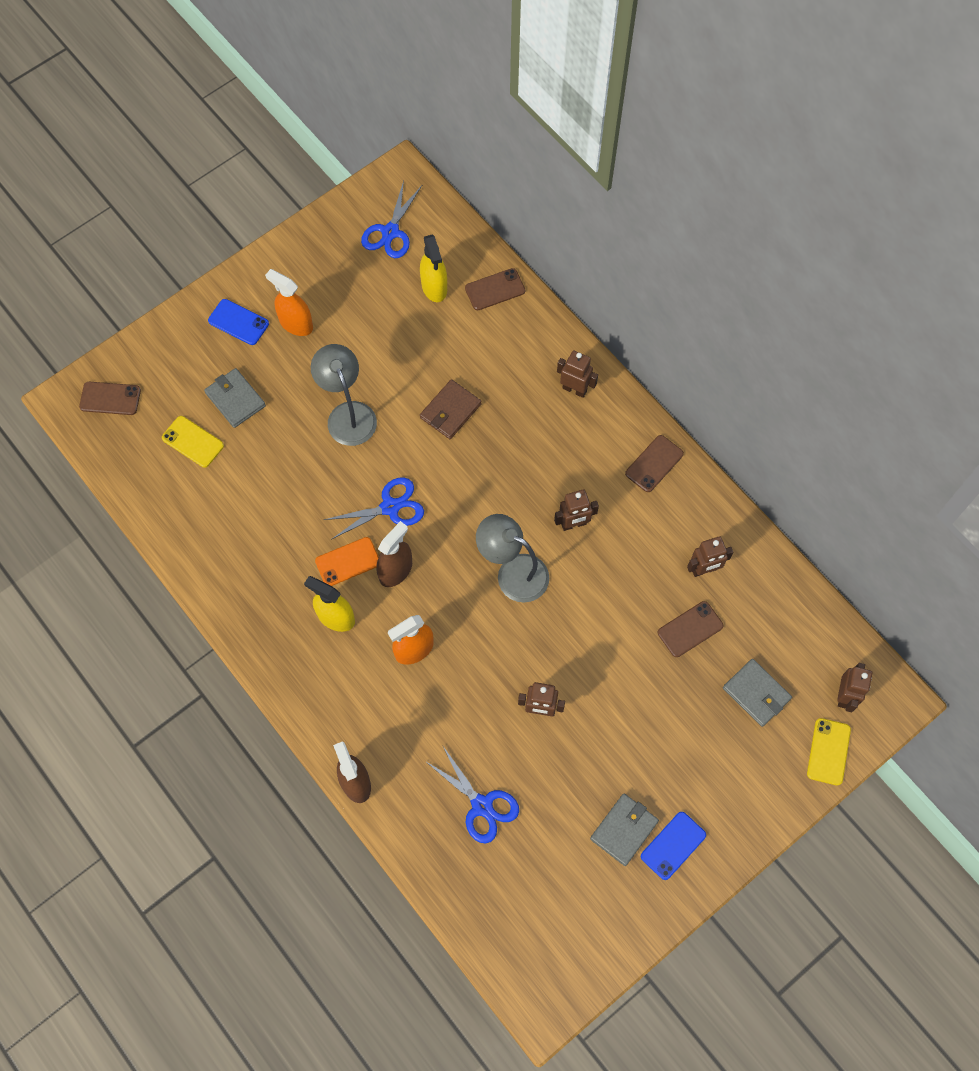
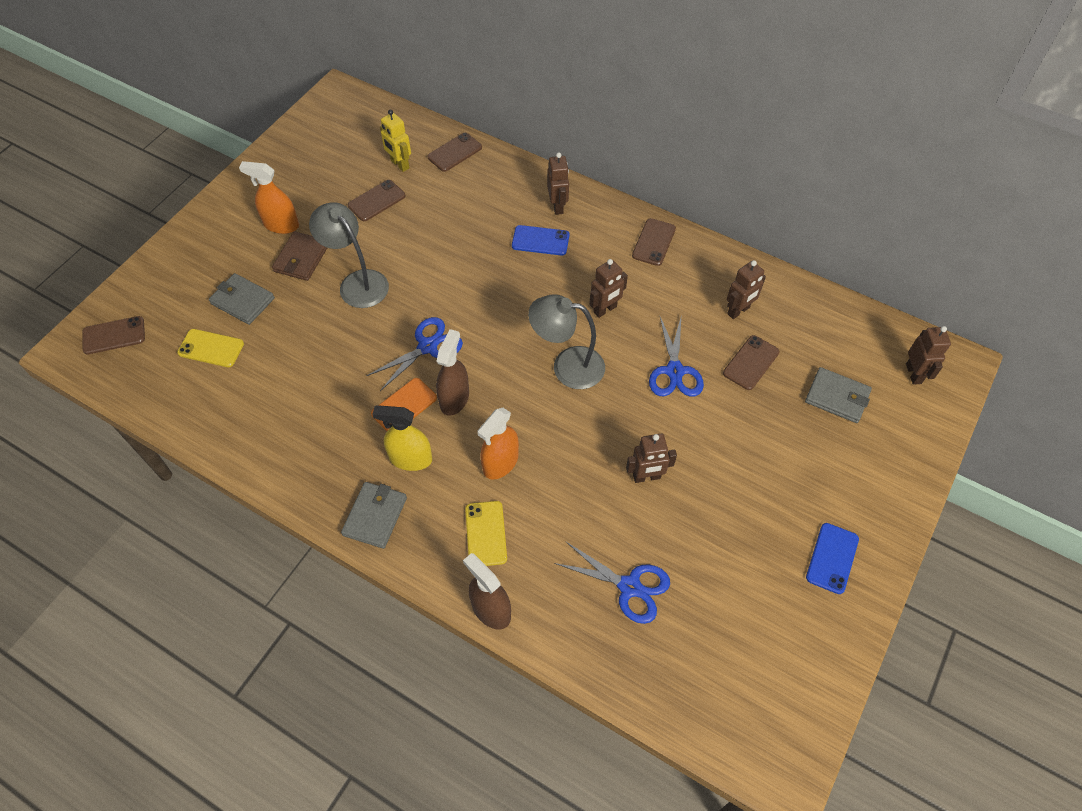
camera: 20 degrees left, 10 degrees down
blue phone [208,299,269,345] -> blue phone moved to [512,225,570,255]
blue scissors [361,181,422,258] -> blue scissors moved to [649,314,704,397]
yellow spray bottle [420,234,447,302] -> yellow robot [380,110,411,172]
brown wallet [420,379,482,439] -> brown wallet moved to [272,231,327,281]
brown robot [557,351,598,398] -> brown robot turned 75 degrees clockwise [547,152,569,215]
grey wallet [590,794,659,866] -> grey wallet moved to [341,482,407,549]
yellow phone [807,718,851,786] -> yellow phone moved to [465,501,507,566]
none -> brown phone [348,180,405,221]

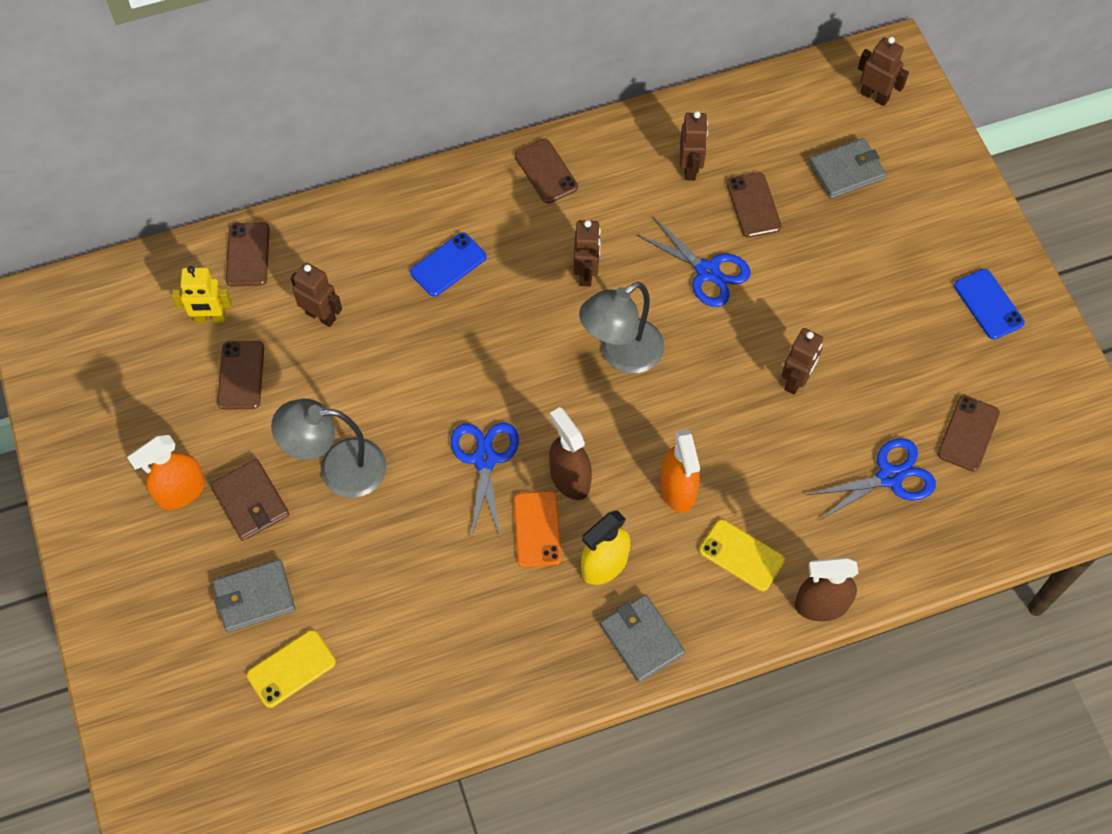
camera: 50 degrees left, 5 degrees up
brown phone [82,316,145,354] -> brown phone moved to [938,395,1000,472]
brown robot [547,152,569,215] -> brown robot moved to [291,262,342,327]

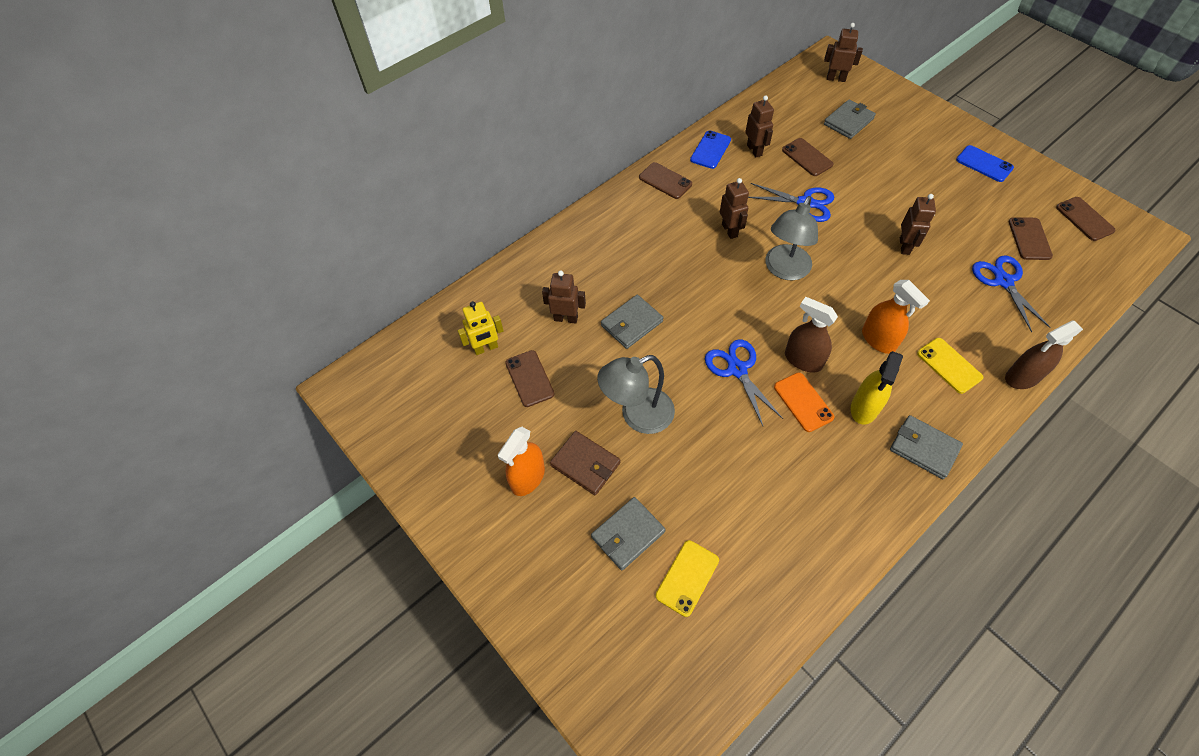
camera: 20 degrees left, 5 degrees down
brown phone [226,222,270,286] -> brown phone moved to [1056,197,1116,241]
blue phone [410,232,487,297] -> blue phone moved to [690,130,731,169]
yellow phone [699,519,785,591] -> yellow phone turned 45 degrees clockwise [917,338,983,394]
blue scissors [806,438,936,520] -> blue scissors turned 60 degrees counterclockwise [972,255,1051,332]
none -> grey wallet [601,295,663,349]

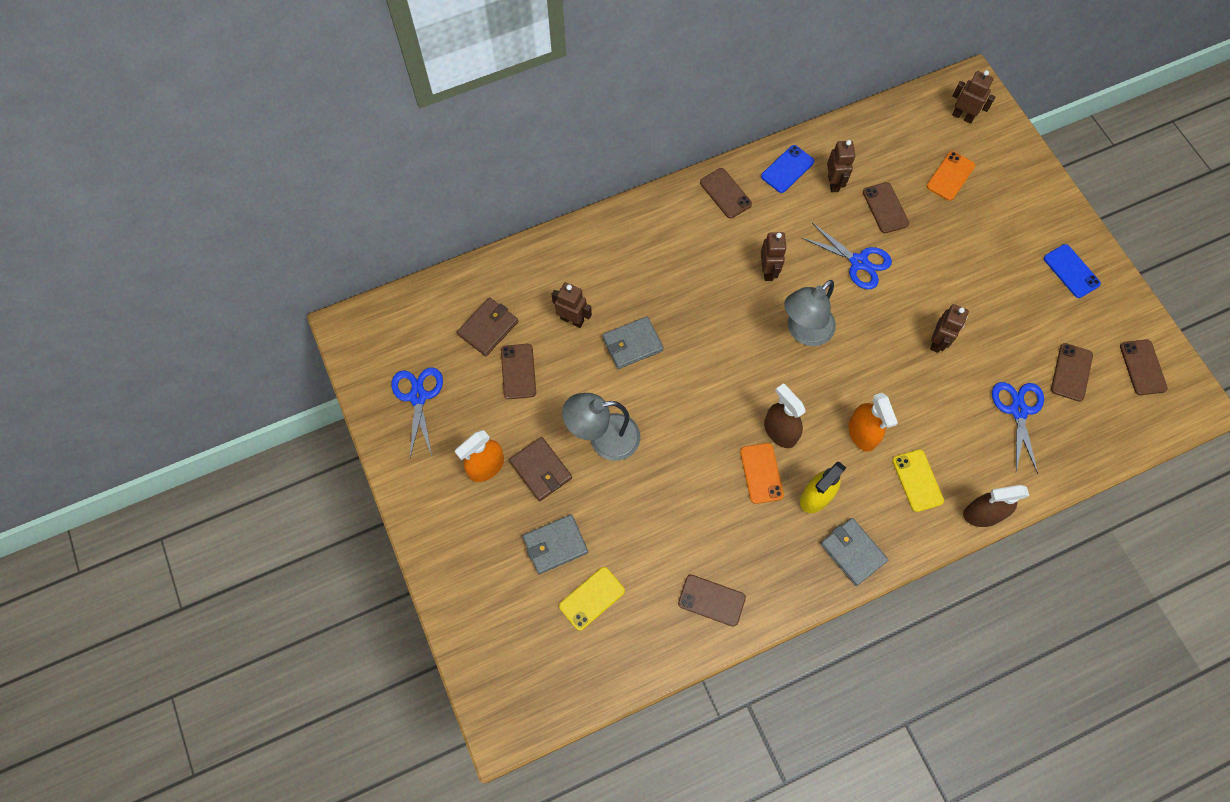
camera: 15 degrees right, 10 degrees up
yellow robot [458,301,504,355] -> brown wallet [457,298,518,356]
blue scissors [705,339,783,426] -> blue scissors moved to [392,367,443,457]
grey wallet [824,99,876,139] -> orange phone [927,151,976,201]
none -> brown phone [678,575,746,627]

